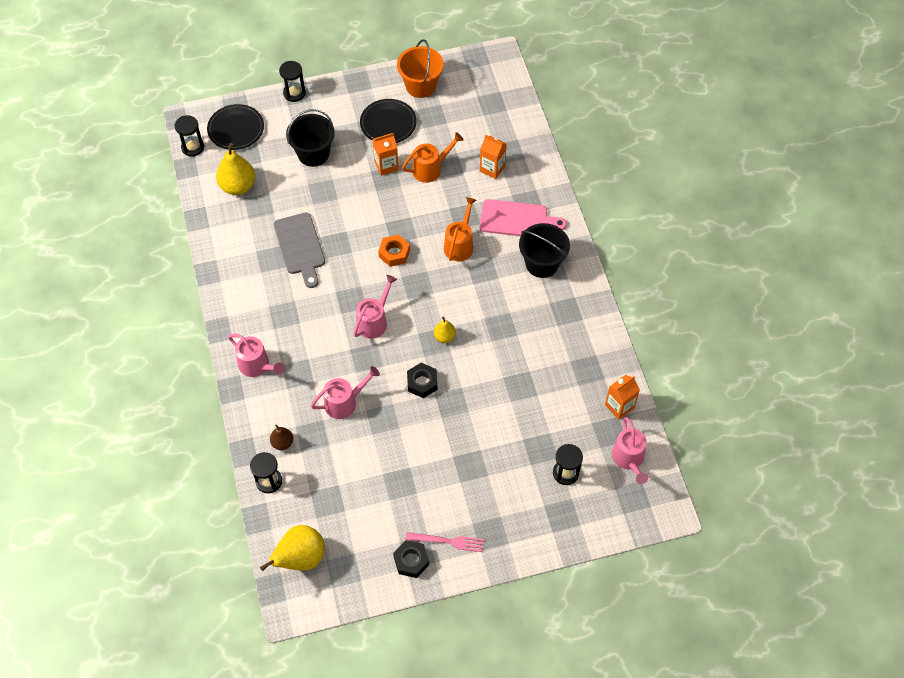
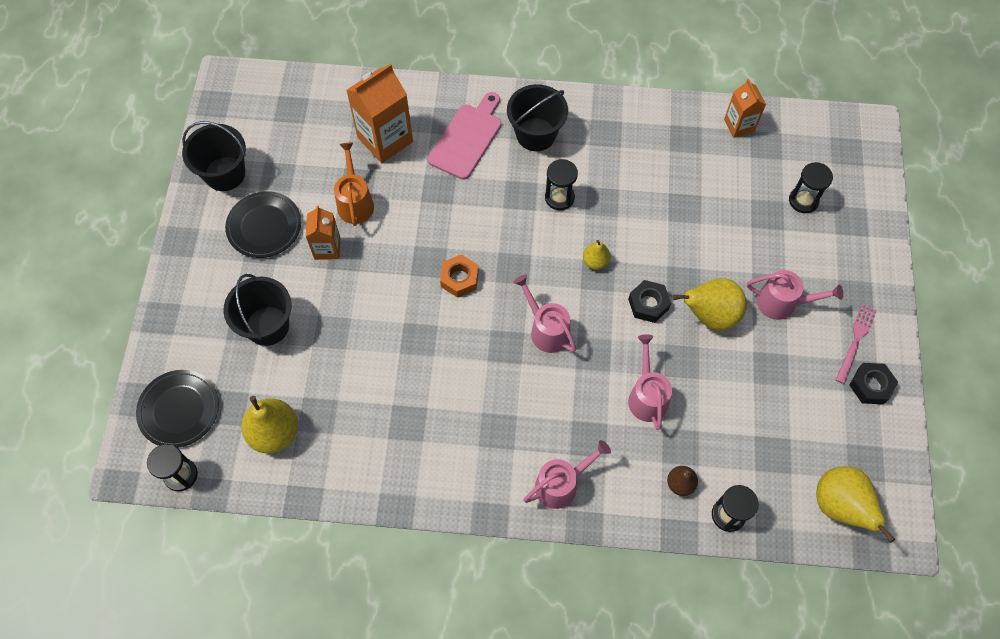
camera: 70 degrees left, 5 degrees up
grey cutting board [274,213,325,288] -> none
black hourglass [279,61,306,102] -> black hourglass moved to [545,159,578,210]
orange bucket [397,39,444,98] -> black bucket [182,121,246,191]
orange watering can [444,197,476,261] -> none
orange carton [480,135,507,179] -> orange carton [346,63,413,163], size x1.69
pink watering can [612,417,648,484] -> pink watering can moved to [747,270,843,320]
none -> yellow pear [672,278,747,331]

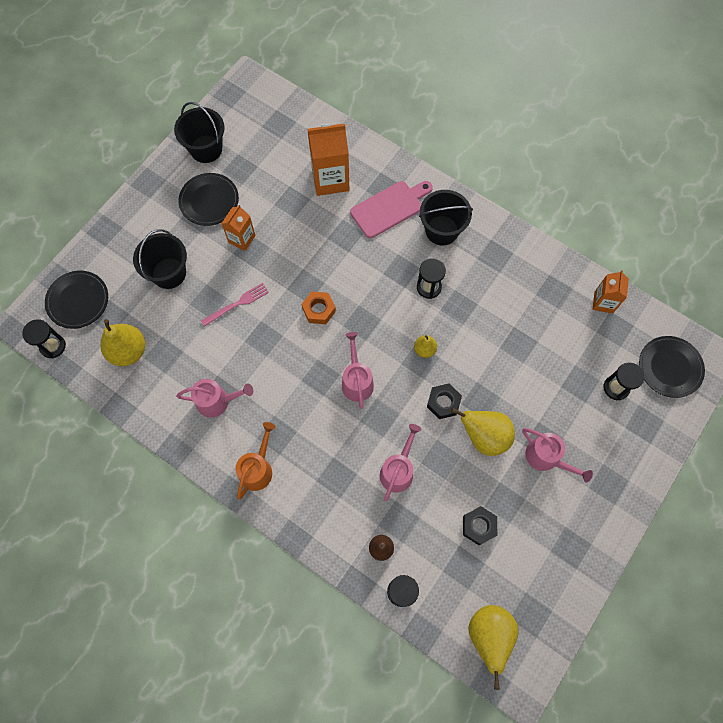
camera: 30 degrees right, 5 degrees up
orange watering can [334,142,374,226] -> orange watering can moved to [235,422,276,499]
pink watering can [523,440,611,509] -> pink watering can moved to [176,379,253,418]
pink fork [835,304,877,384] -> pink fork moved to [201,283,269,327]
black nut [849,363,898,404] -> black nut moved to [463,506,497,545]
none -> black plate [639,336,705,398]

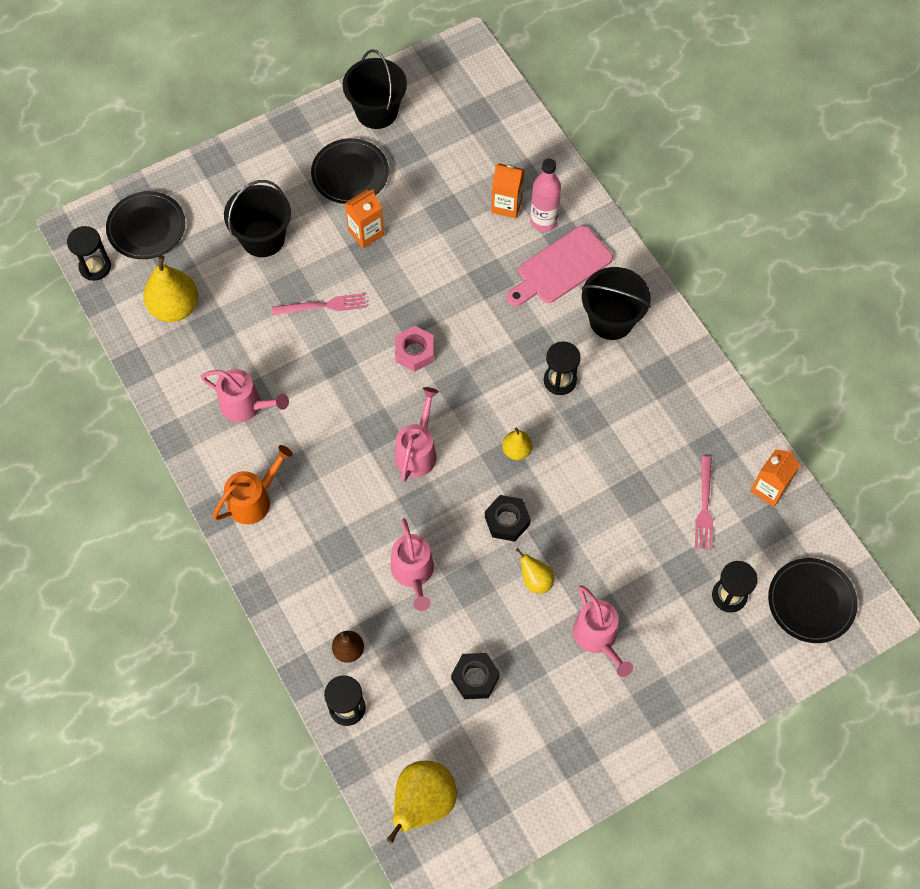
camera: 25 degrees right, 5 degrees down
orange nut [302,292,336,324] -> pink nut [395,326,434,372]
orange carton [307,123,349,196] -> orange carton [491,164,525,219], size x0.59
pink cutting board [350,181,433,238] -> pink cutting board turned 150 degrees clockwise [507,226,613,306]
pink watering can [380,424,421,501] -> pink watering can turned 120 degrees clockwise [391,518,434,611]
yellow pear [451,408,515,456] -> yellow pear [516,548,554,594], size x0.54
none -> pink bottle [530,158,561,232]
none -> pink fork [695,456,713,550]

